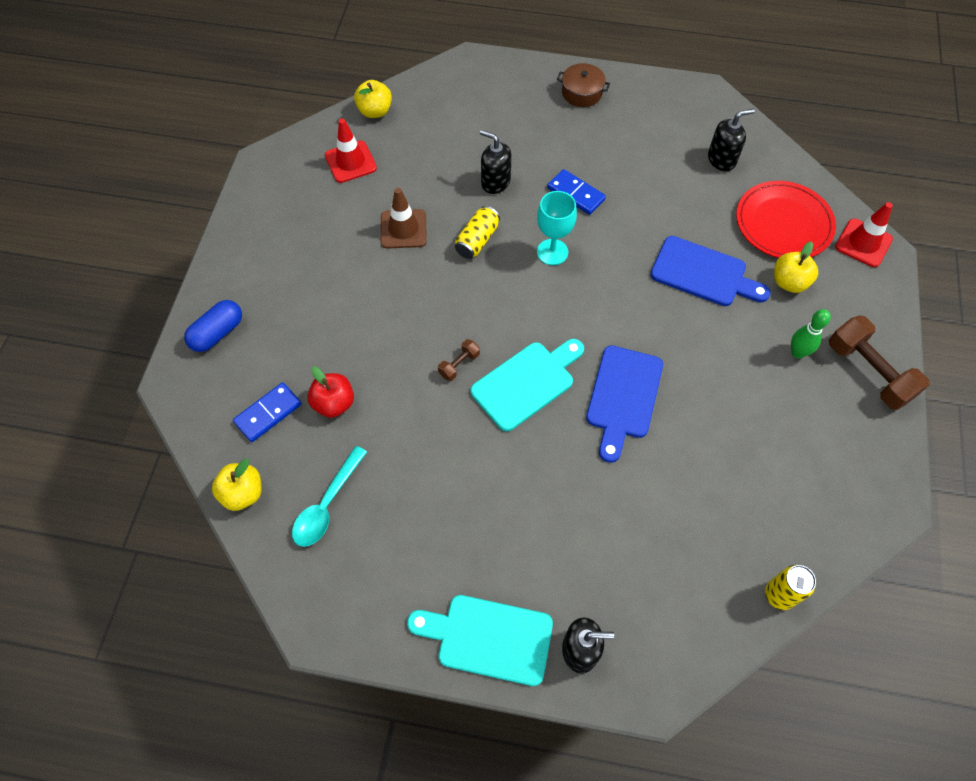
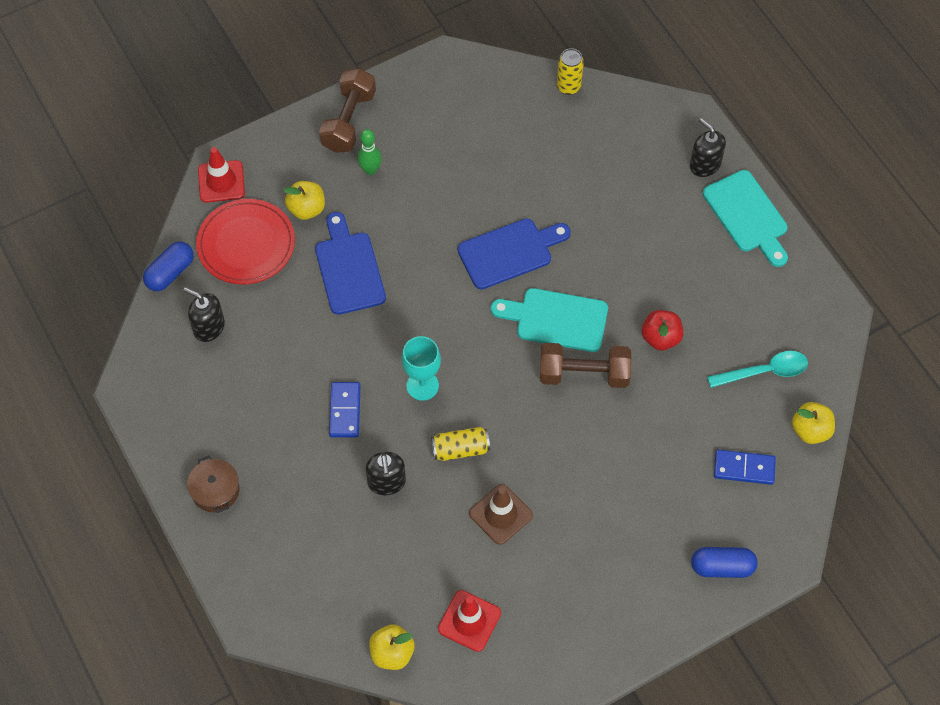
camera: 130 degrees left, 0 degrees up
red apple [307,367,354,418] -> red apple moved to [642,310,684,351]
brown dumbbell [438,339,480,381] -> brown dumbbell [540,343,632,388], size x2.10
none -> blue capsule [143,242,194,291]

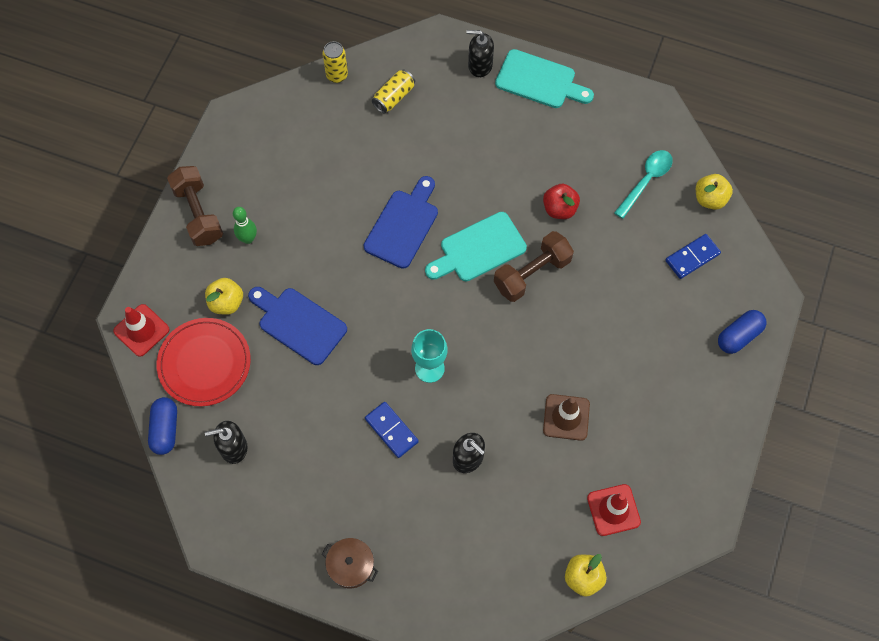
camera: 40 degrees left, 5 degrees up
yellow can [431,427,490,461] -> yellow can moved to [372,70,415,114]

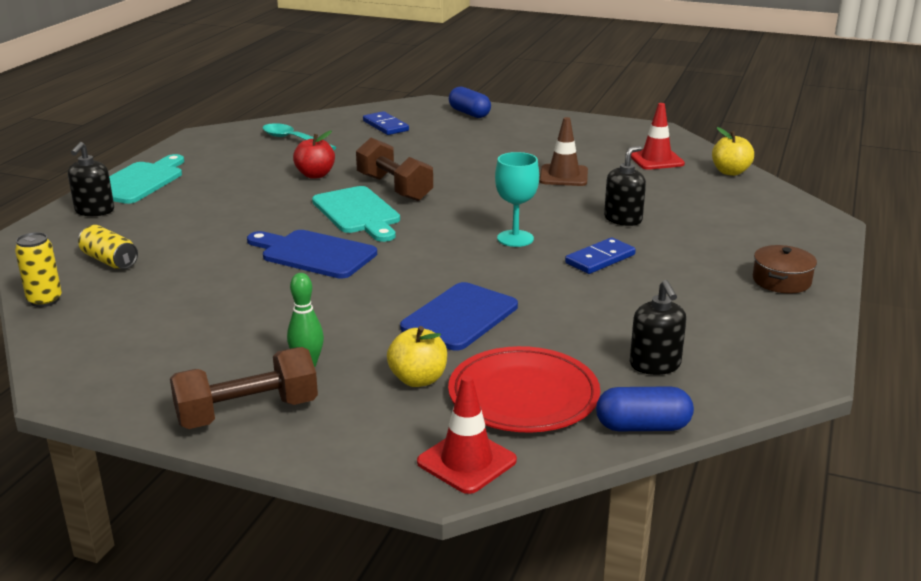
camera: 90 degrees left, 40 degrees down
yellow apple [696,174,733,210] -> none

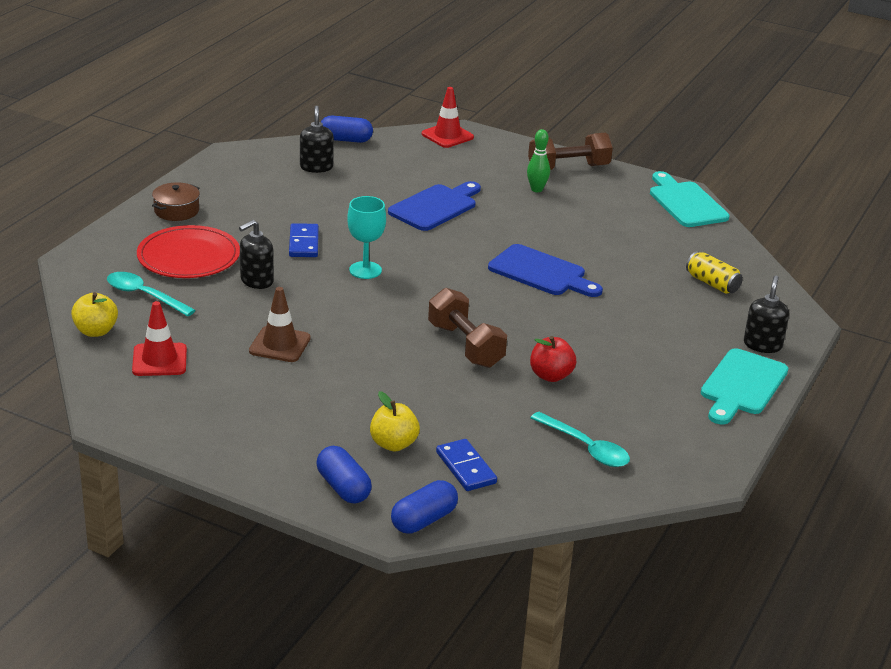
camera: 175 degrees left, 5 degrees up
yellow can [15,232,62,307] -> none
turquoise cutting board [312,186,400,242] -> turquoise cutting board moved to [650,171,729,227]
yellow apple [387,326,447,387] -> yellow apple moved to [370,391,420,452]
red plate [448,346,600,433] -> red plate moved to [137,225,240,278]
blue domino [565,237,636,274] -> blue domino turned 60 degrees counterclockwise [289,223,319,257]
none -> turquoise spoon [107,272,196,317]
none -> blue capsule [391,480,458,534]

